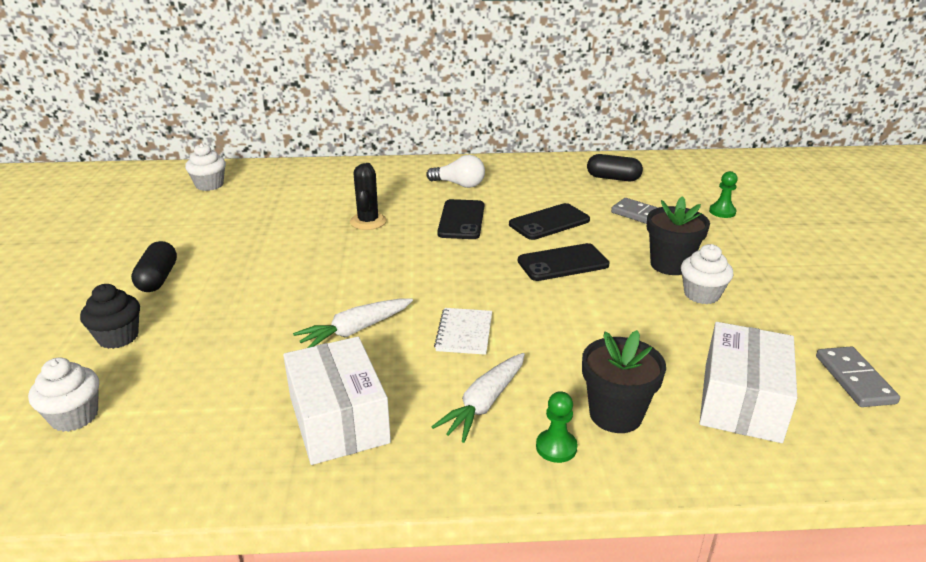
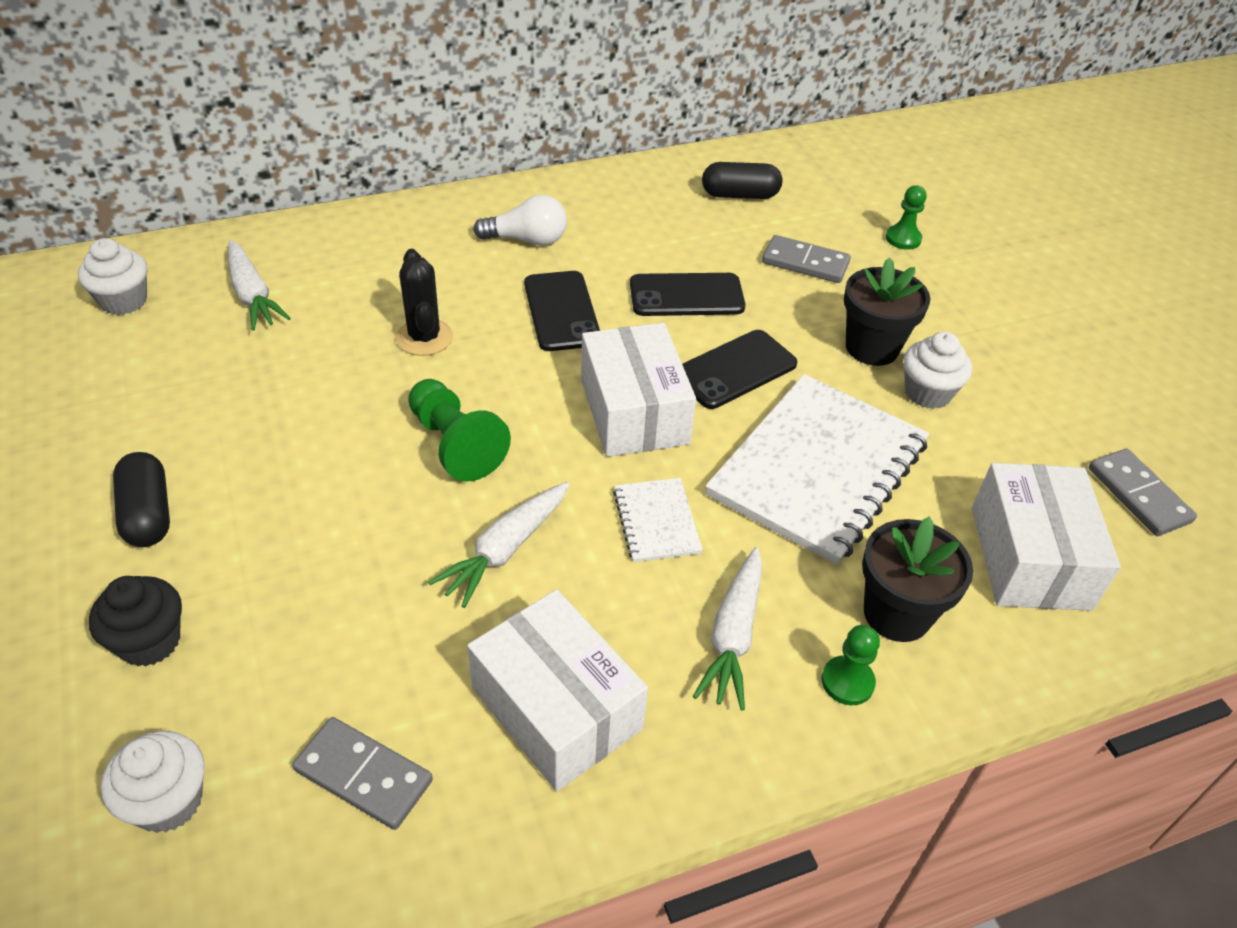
camera: 20 degrees left, 15 degrees up
black phone [509,203,590,240] -> black phone turned 45 degrees clockwise [630,273,745,316]
none -> white carrot [228,240,291,331]
none -> grey domino [292,717,433,830]
none -> green pawn [408,379,511,481]
none -> white box [581,323,696,457]
none -> white notebook [705,374,929,565]

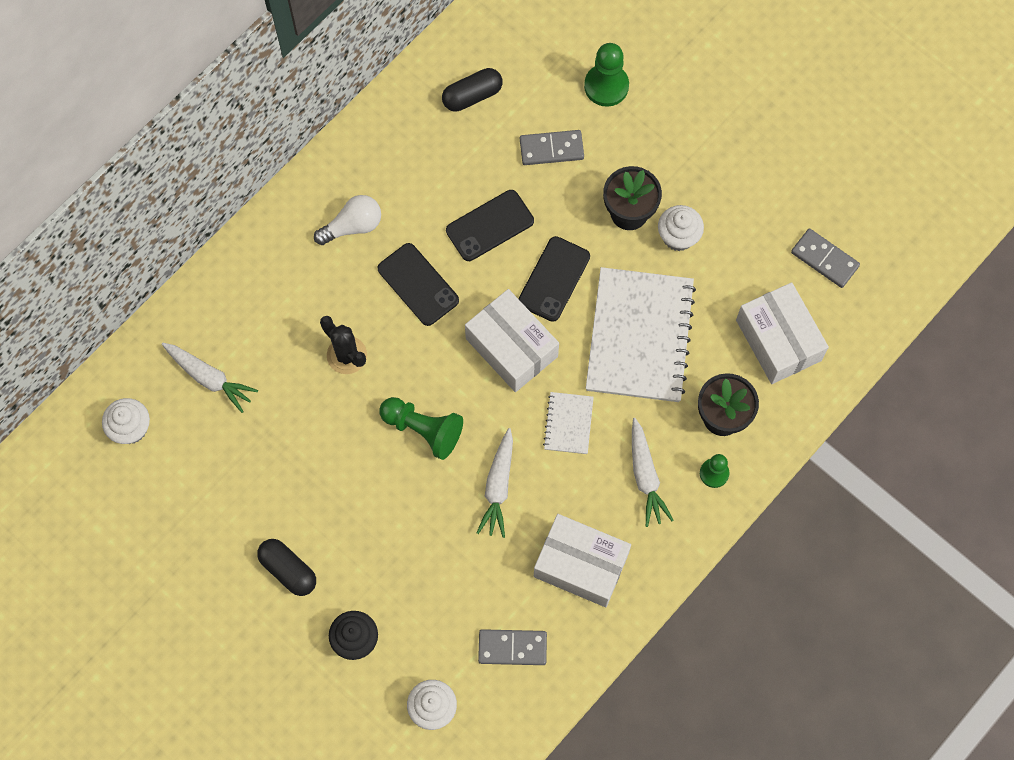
camera: 25 degrees left, 25 degrees up
white notebook [613,478,703,562] -> white notebook turned 45 degrees clockwise [543,392,594,454]
green pawn [886,185,927,250] -> green pawn [584,43,629,107], size x1.62

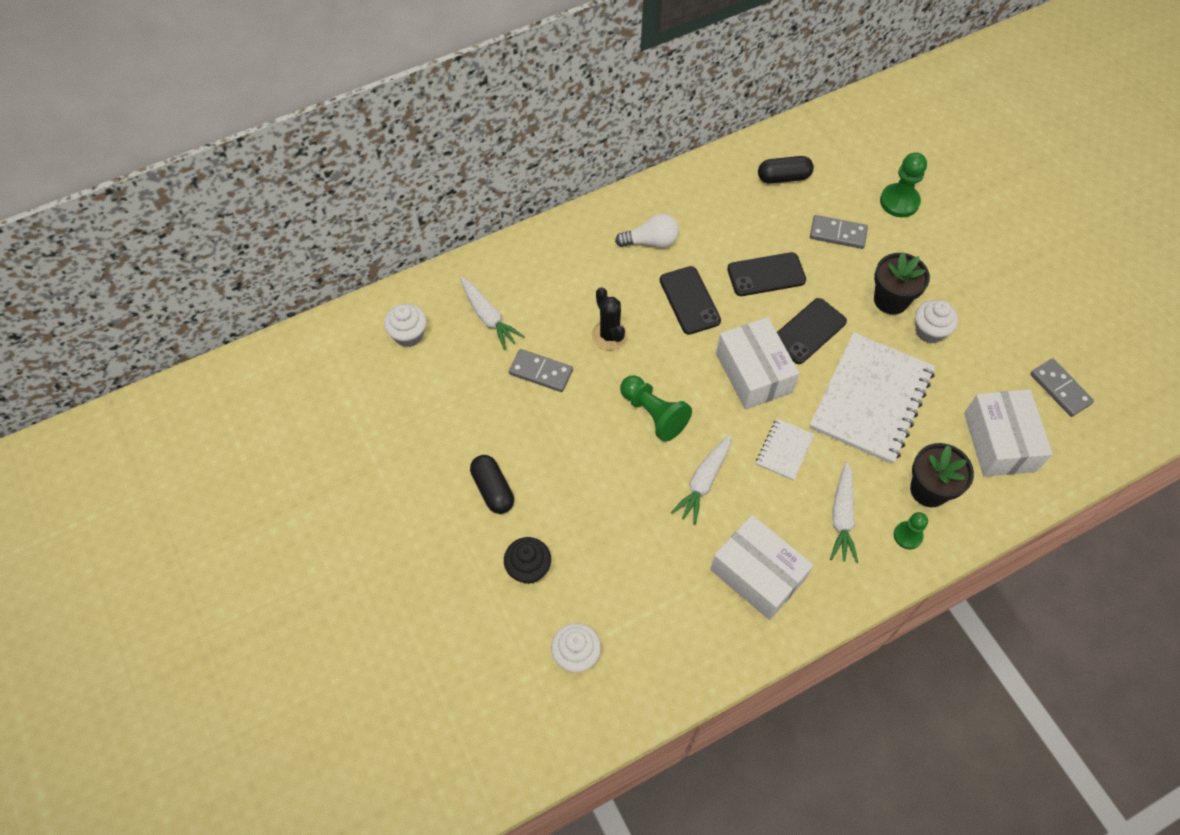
camera: 20 degrees right, 10 degrees down
grey domino [478,629,547,665] -> grey domino moved to [509,349,573,392]

